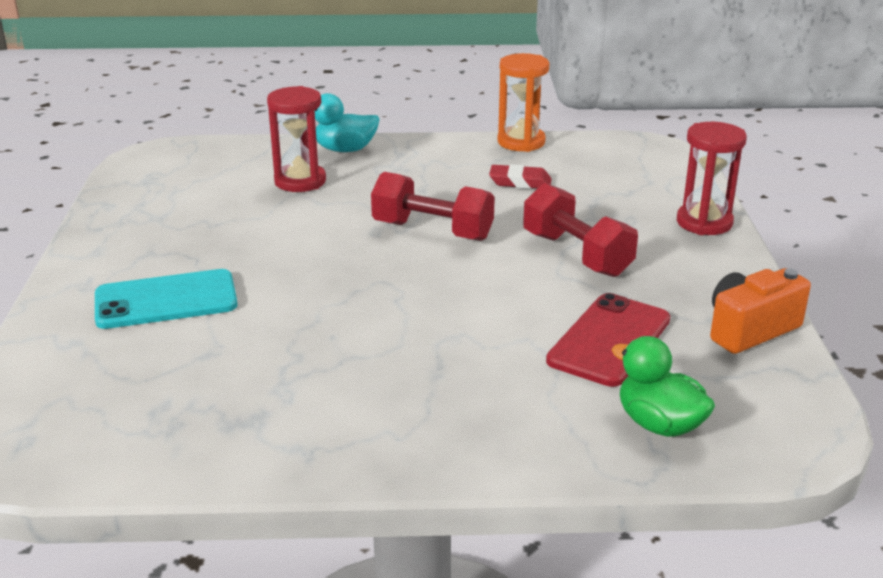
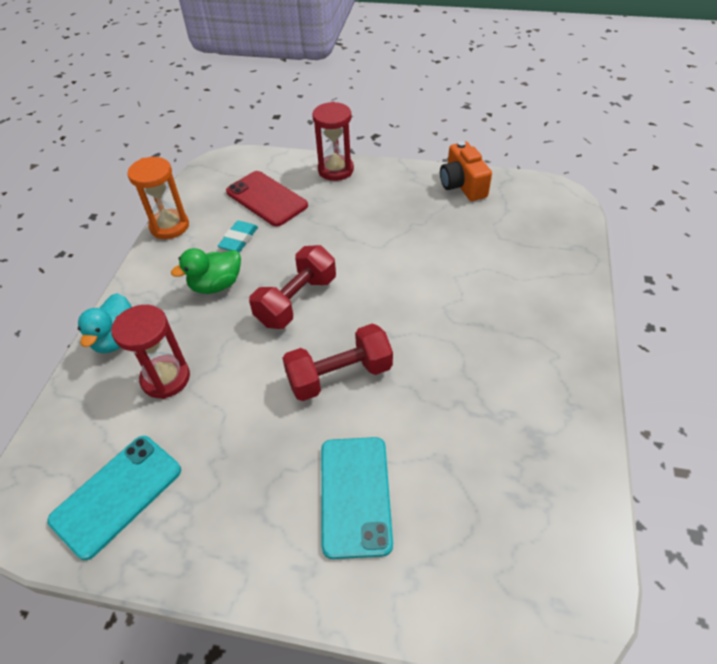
camera: 75 degrees left, 20 degrees up
red eraser [489,164,552,189] -> turquoise eraser [218,221,258,252]
red dumbbell [523,183,638,277] -> red dumbbell moved to [282,324,393,401]
red phone [546,293,670,387] -> red phone moved to [226,171,308,227]
green duck [611,336,715,437] -> green duck moved to [171,248,241,294]
none -> turquoise phone [48,436,181,560]

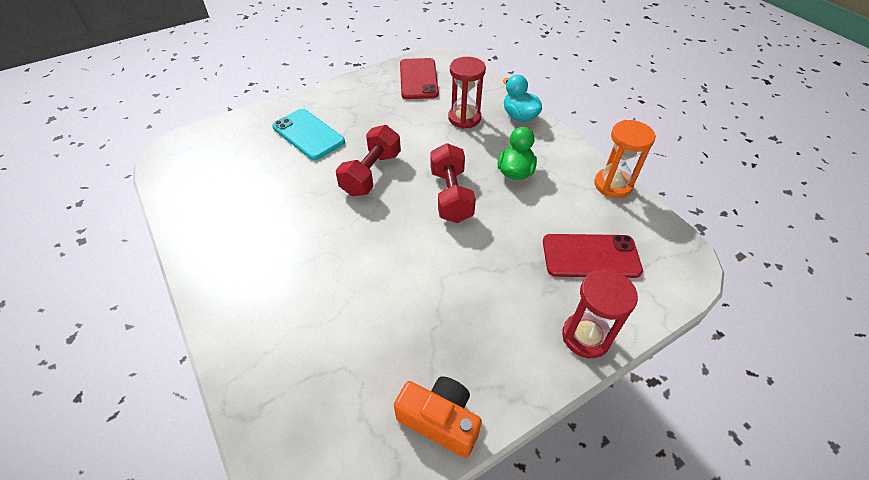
camera: 135 degrees right, 0 degrees up
turquoise phone [48,436,181,560] -> red phone [400,58,439,99]
turquoise eraser [218,221,258,252] -> none

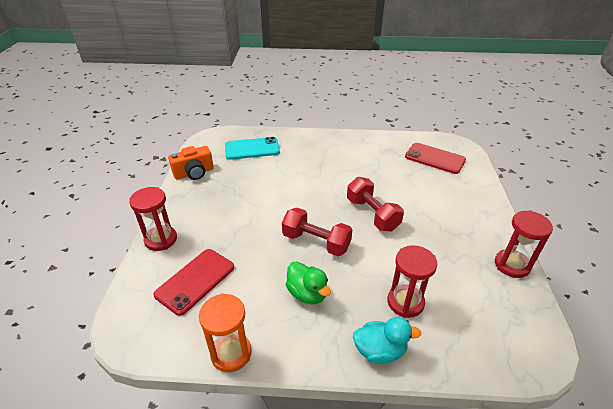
camera: 125 degrees right, 10 degrees down
turquoise phone [272,109,345,160] -> turquoise phone moved to [225,137,280,160]
red phone [400,58,439,99] -> red phone moved to [405,143,466,174]
none -> red hourglass [495,210,553,278]

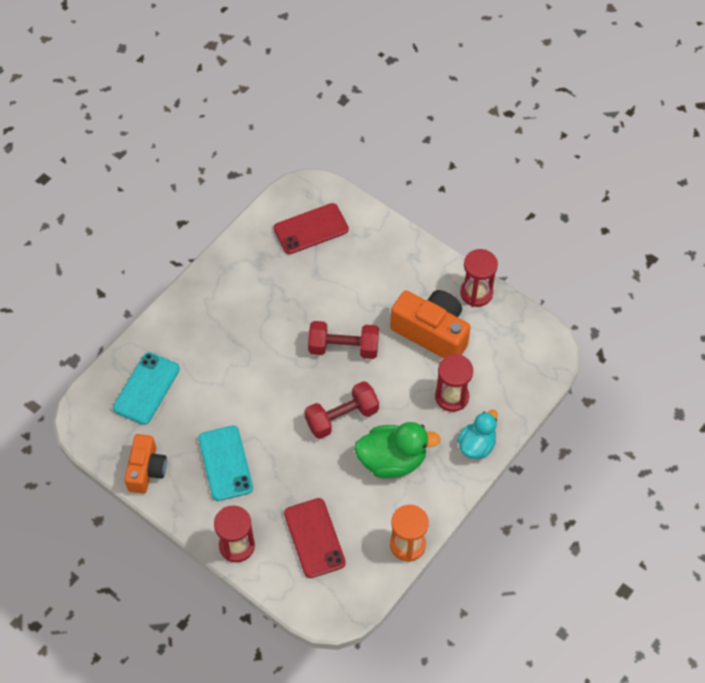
camera: 55 degrees left, 20 degrees up
green duck [286,261,331,304] -> green duck [354,422,441,478], size x1.52
none -> turquoise phone [198,426,253,501]
none -> orange camera [390,290,471,358]

